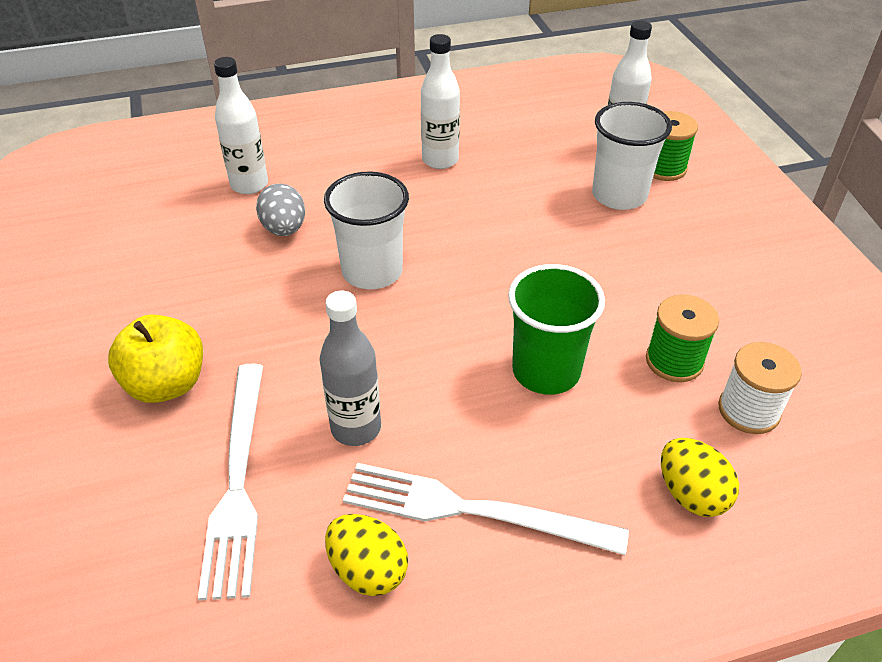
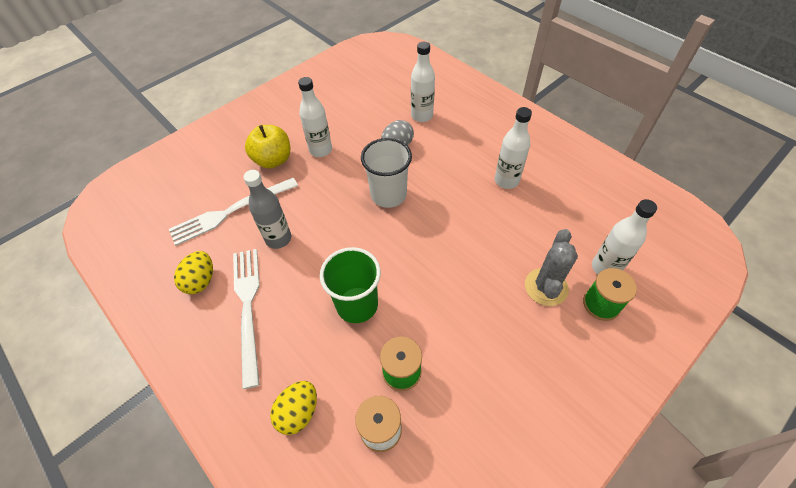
camera: 65 degrees right, 10 degrees up
white cup [592,102,672,210] -> grey cactus [525,229,578,306]
none -> white bottle [298,77,332,157]

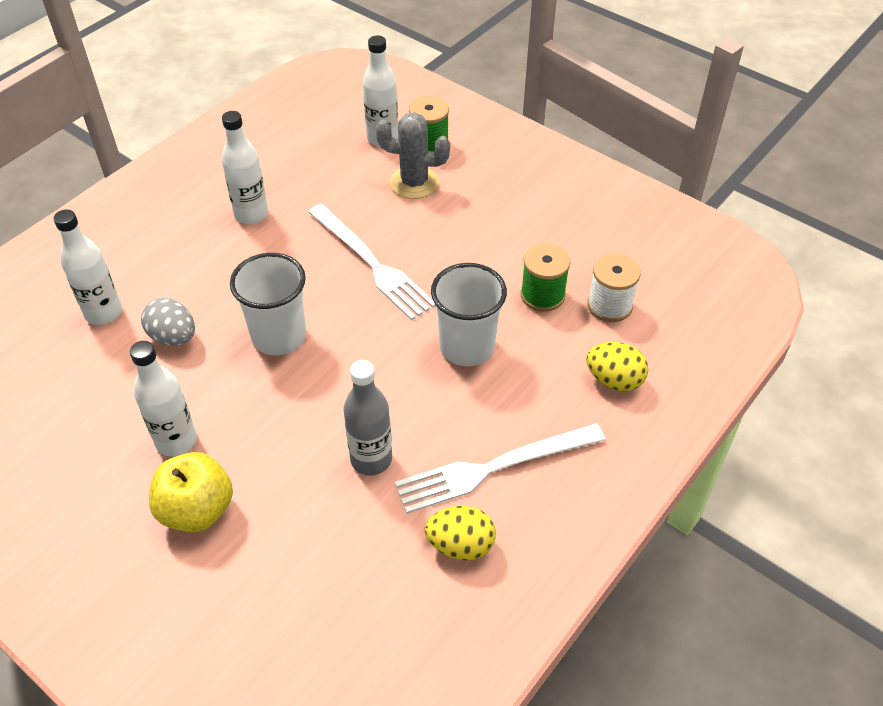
camera: 100 degrees left, 5 degrees down
white fork [169,178,298,246] -> white fork moved to [308,204,436,321]
green cup [320,247,381,323] -> white cup [431,263,507,366]

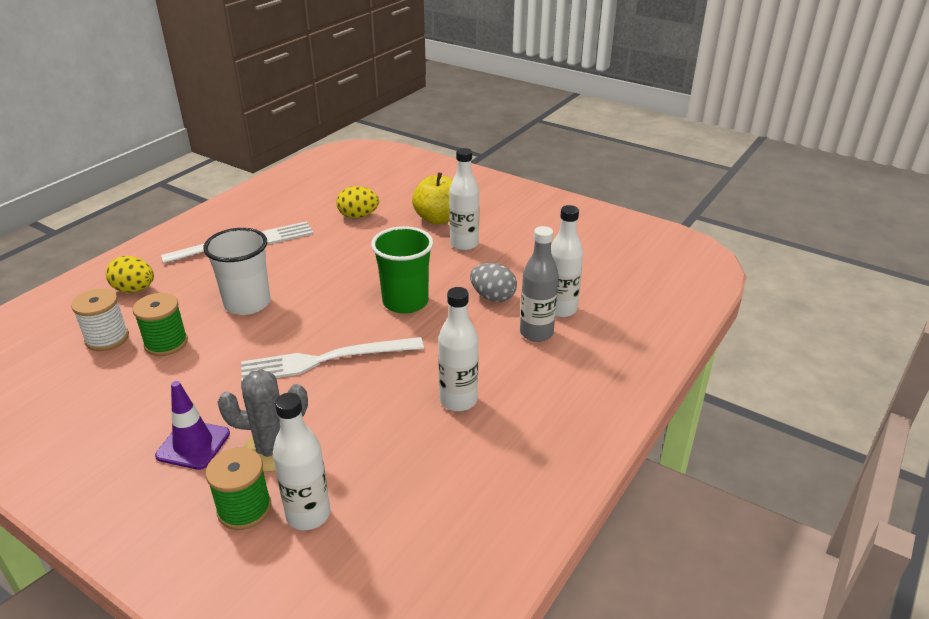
camera: 175 degrees right, 15 degrees down
white cup [230,253,306,355] -> green cup [371,226,433,314]
white fork [308,204,436,321] -> white fork turned 60 degrees counterclockwise [241,337,424,380]
grey bottle [343,360,392,475] -> grey bottle moved to [520,226,559,342]
yellow egg [425,506,496,560] -> yellow egg moved to [336,186,379,218]
none -> purple traffic cone [155,381,230,470]

